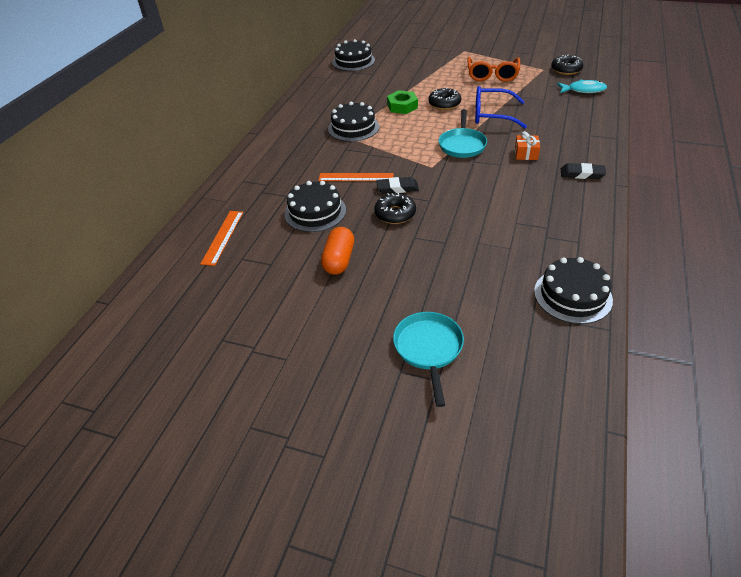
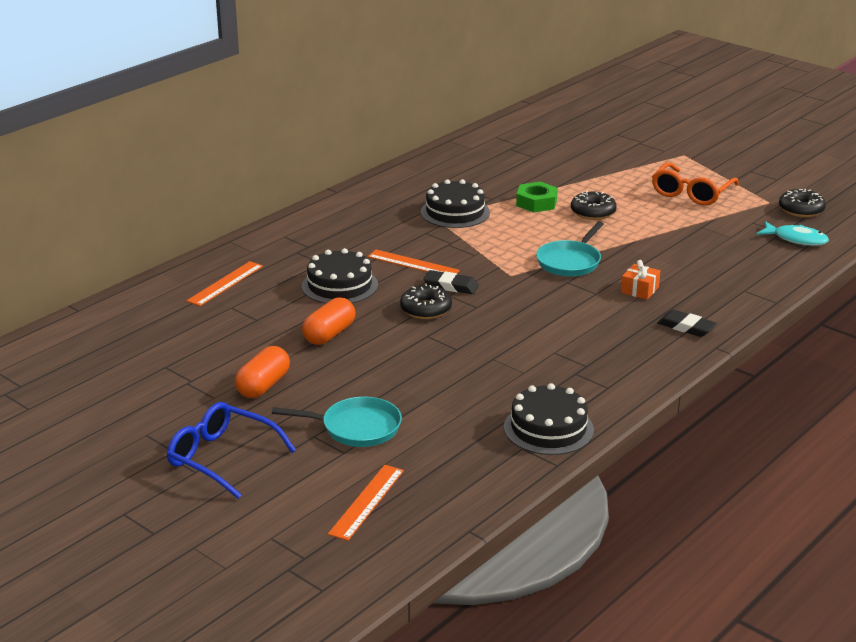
camera: 20 degrees right, 15 degrees down
black cake [332,39,375,71] -> none
turquoise pan [393,312,464,407] -> turquoise pan turned 75 degrees clockwise [272,397,402,447]
blue glasses [475,86,527,128] -> blue glasses moved to [167,402,296,499]
none -> orange capsule [235,346,290,398]
none -> orange ruler [328,465,404,541]

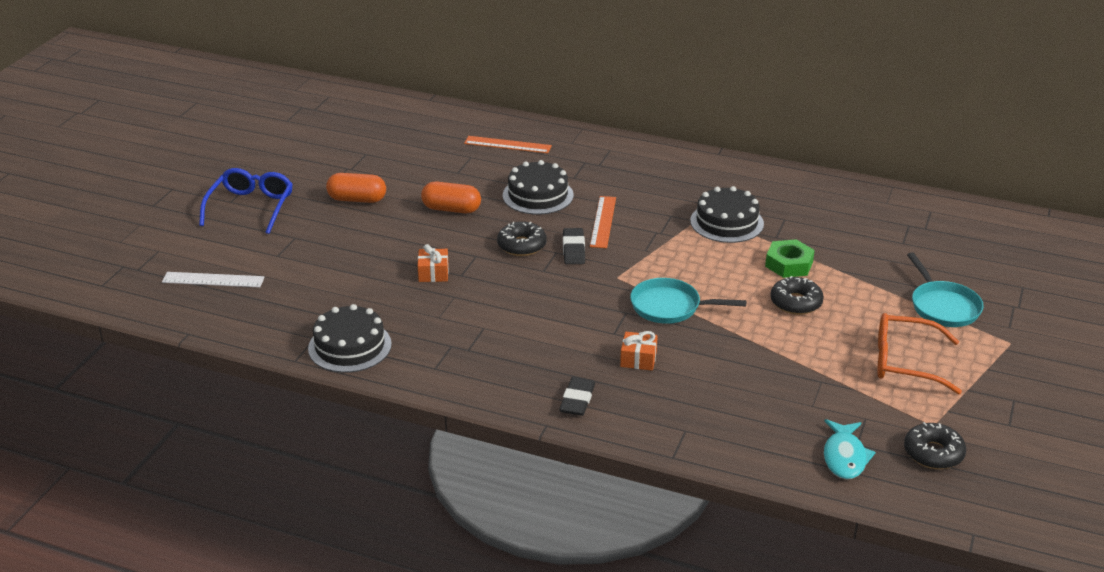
camera: 70 degrees right, 5 degrees up
turquoise pan [272,397,402,447] -> turquoise pan moved to [907,252,984,327]
orange ruler [328,465,404,541] -> white ruler [162,272,265,287]
none -> orange gift [418,244,449,282]

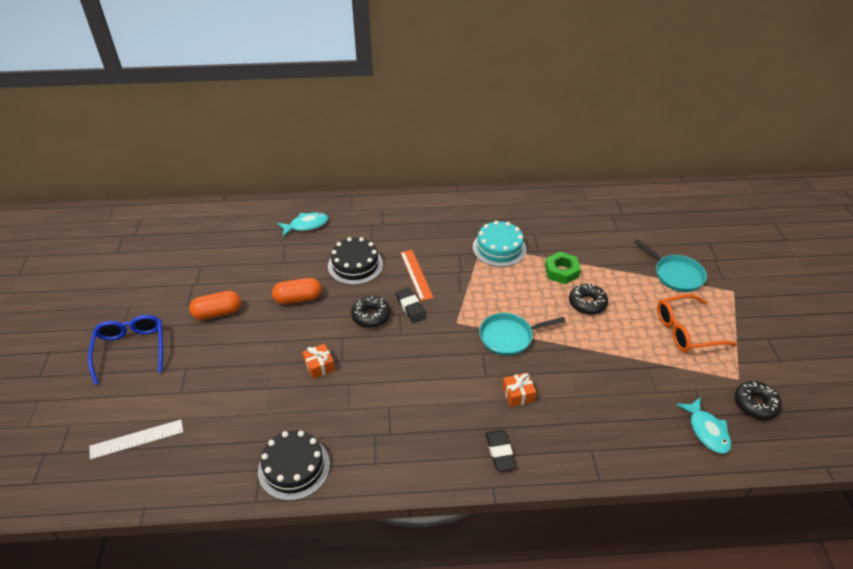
camera: 25 degrees left, 10 degrees up
orange ruler [464,136,552,153] -> turquoise fish [277,212,328,237]
black cake [690,186,764,243] -> turquoise cake [473,221,527,267]

